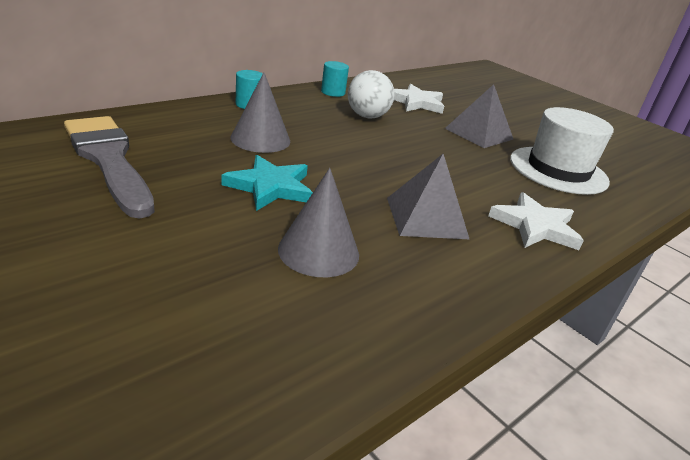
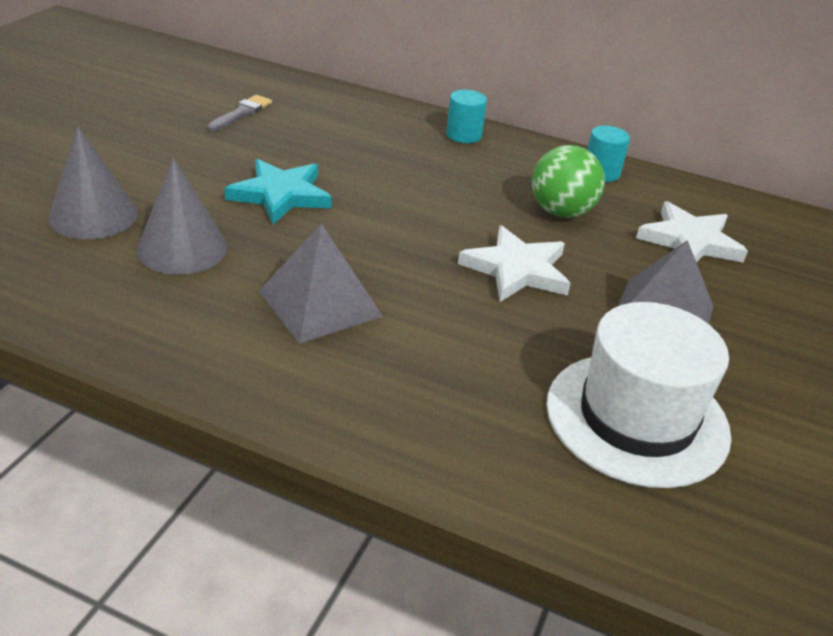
camera: 65 degrees right, 5 degrees up
grey brush [64,116,155,219] -> grey brush [207,95,272,132], size x0.44
grey cone [230,72,290,153] -> grey cone moved to [48,126,138,239]
white ball [348,70,395,118] -> green ball [532,145,605,218]
white star [488,192,584,250] -> white star moved to [458,225,571,302]

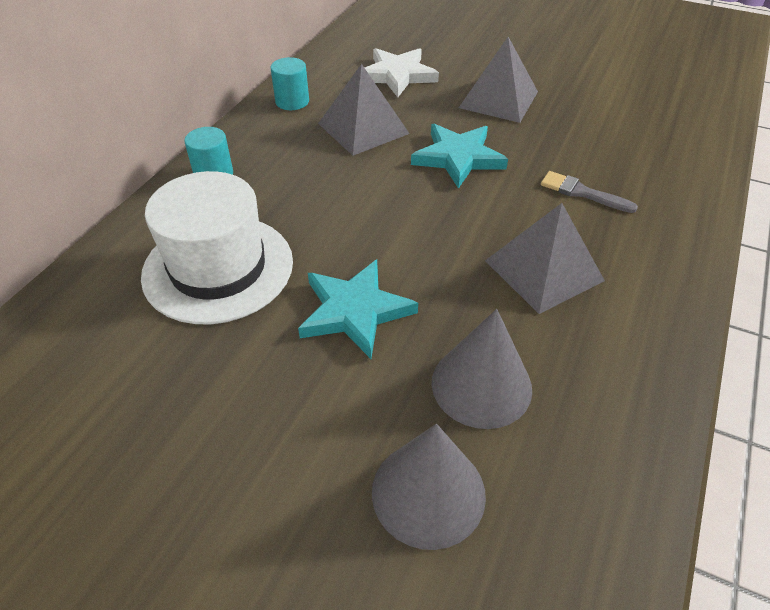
camera: 85 degrees left, 10 degrees up
grey brush [207,95,272,132] -> grey brush moved to [541,171,638,213]
white star [458,225,571,302] -> turquoise star [411,124,508,189]
green ball [532,145,605,218] -> grey pyramid [318,64,410,156]
white hat [546,302,732,488] -> white hat moved to [141,171,293,324]

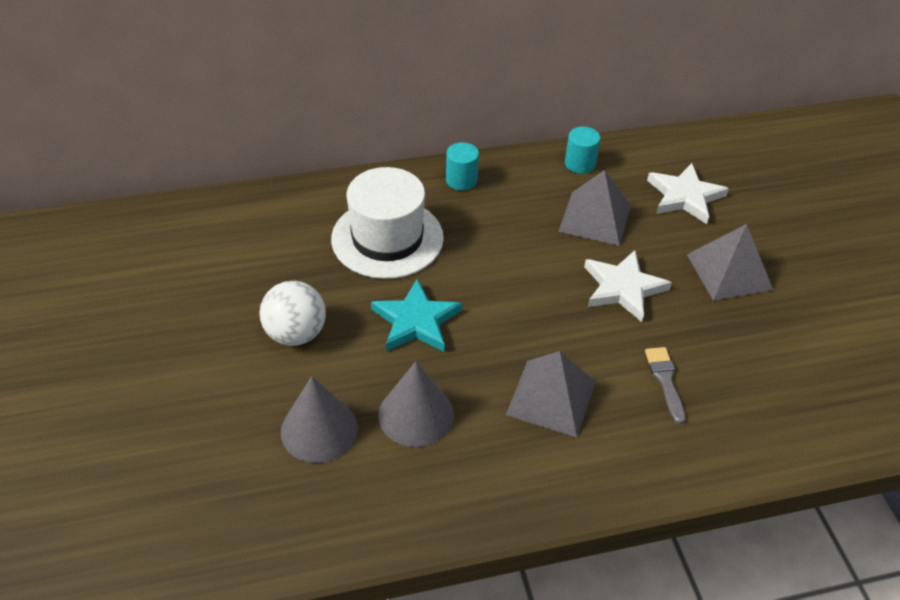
camera: 50 degrees right, 0 degrees up
turquoise star [411,124,508,189] -> white star [584,250,672,322]
none -> white ball [260,281,326,346]

